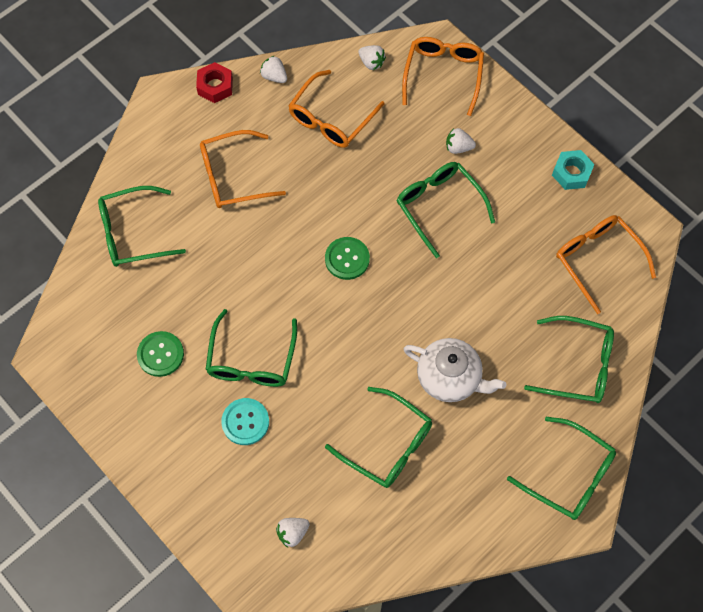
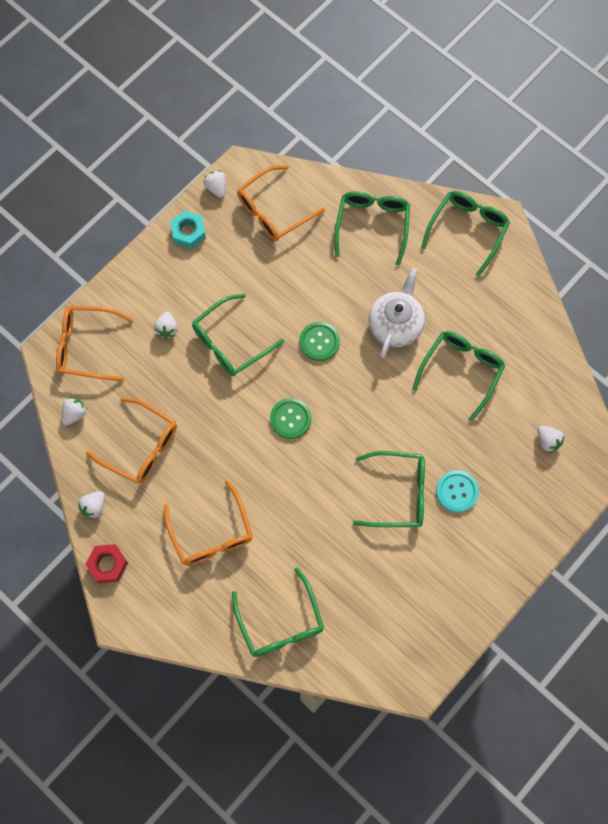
camera: 95 degrees left, 5 degrees up
green button [137,331,184,377] -> green button moved to [299,322,340,361]
none -> white strawberry [204,170,226,198]

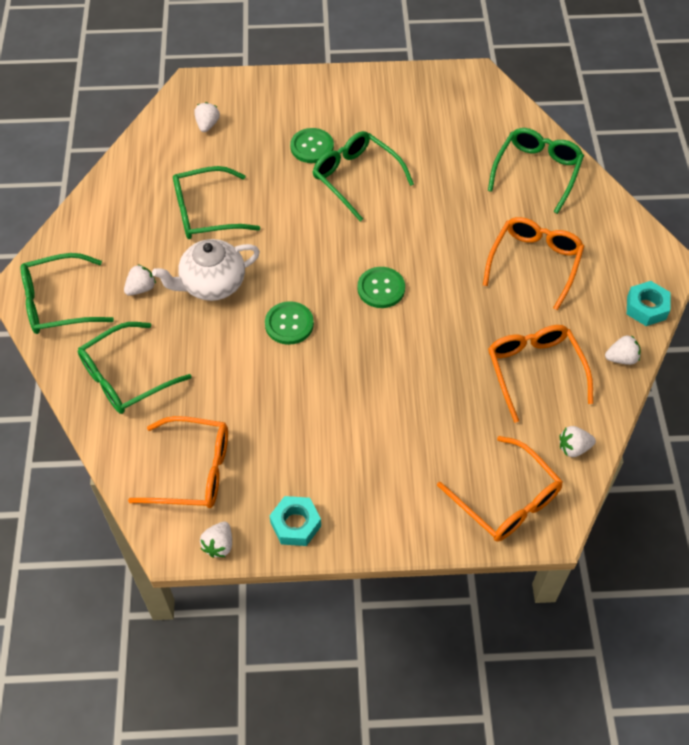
camera: 135 degrees left, 15 degrees down
red nut [85,544,128,583] -> turquoise nut [627,281,671,326]
white strawberry [154,312,178,339] -> white strawberry moved to [124,264,156,296]
green glasses [192,294,284,376] -> none
turquoise button [436,470,479,513] -> green button [290,128,334,163]

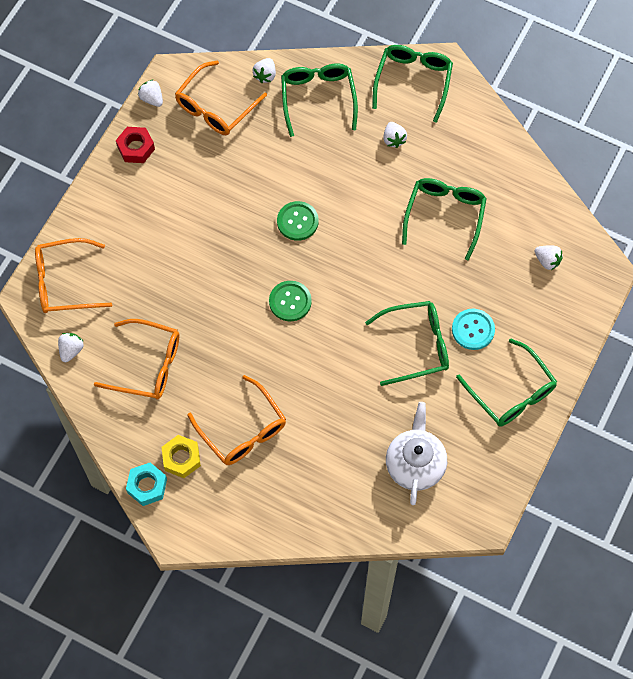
camera: 120 degrees right, 10 degrees up
white teapot [152,239,260,301] -> white teapot moved to [386,402,447,505]
turquoise nut [270,496,321,546] -> red nut [116,127,155,163]
green button [290,128,334,163] -> turquoise button [452,309,495,350]
green glasses [488,128,584,214] -> green glasses moved to [456,338,557,426]
white strawberry [605,335,640,365] -> white strawberry moved to [253,58,276,83]
none -> yellow nut [162,435,201,478]

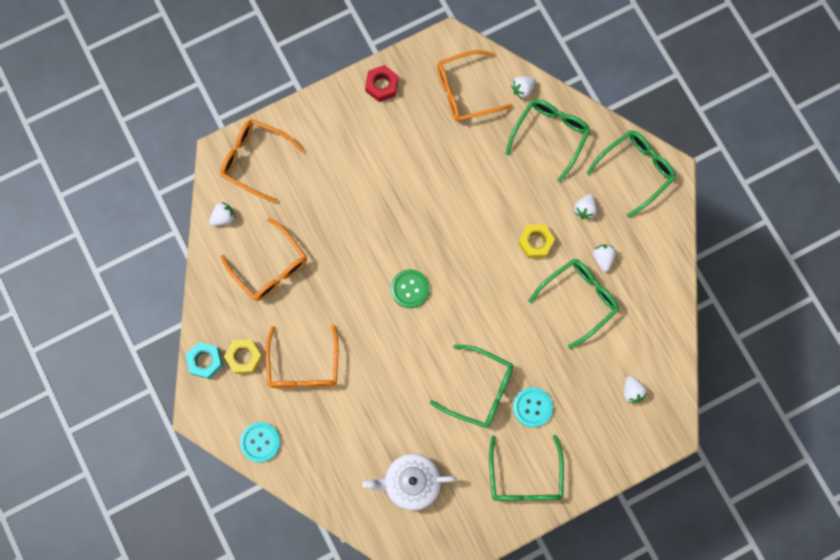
camera: 35 degrees right, 10 degrees up
white strawberry [138,80,163,107] -> white strawberry moved to [593,244,616,272]
green button [277,201,319,241] -> none
white teapot [386,402,447,505] -> white teapot turned 135 degrees counterclockwise [362,454,457,511]
none -> turquoise button [240,422,280,462]
none -> yellow nut [518,224,555,258]

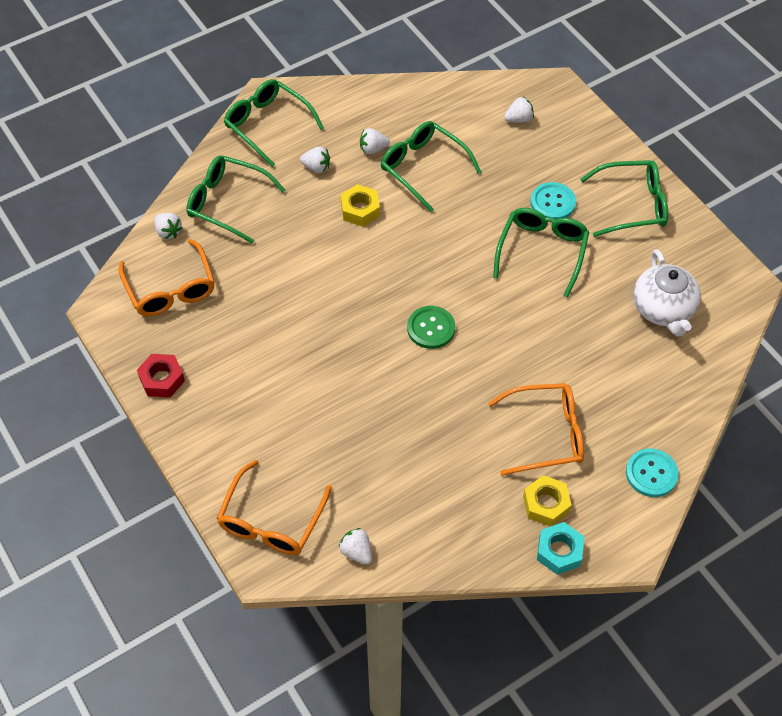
camera: 95 degrees left, 20 degrees down
orange glasses [221,218,307,301] -> none

